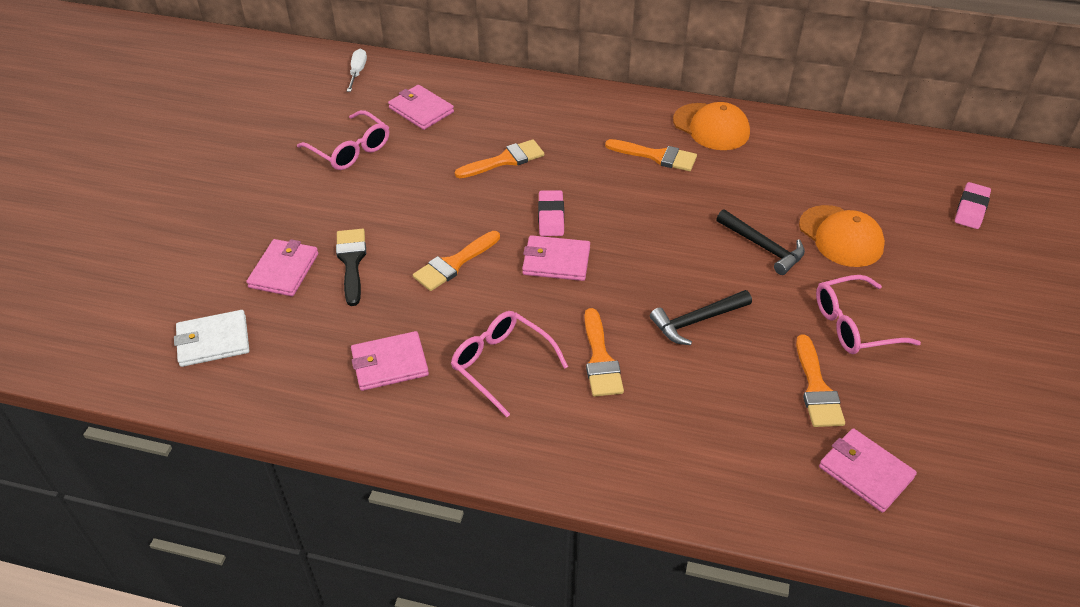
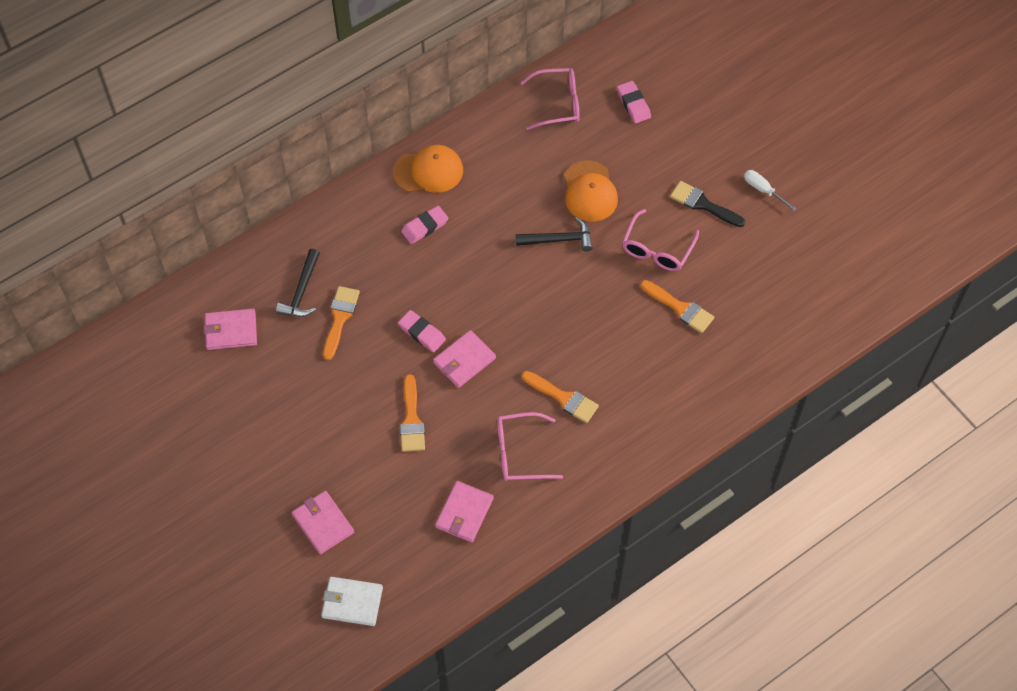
camera: 50 degrees left, 15 degrees up
white wallet [174,310,249,367] -> white wallet turned 75 degrees clockwise [321,577,383,626]
pink glasses [297,110,389,170] -> pink glasses moved to [520,68,580,130]
black brush [336,229,366,306] -> black brush moved to [670,181,745,227]
white screwdriver [347,49,367,92] -> white screwdriver moved to [744,170,797,211]
orange brush [605,139,697,171] -> pink eraser [401,206,448,244]
black hammer [650,290,752,345] -> black hammer moved to [276,249,320,317]
orange cap [799,205,885,267] -> orange cap turned 75 degrees clockwise [564,160,618,222]
pink wallet [819,428,917,513] -> none

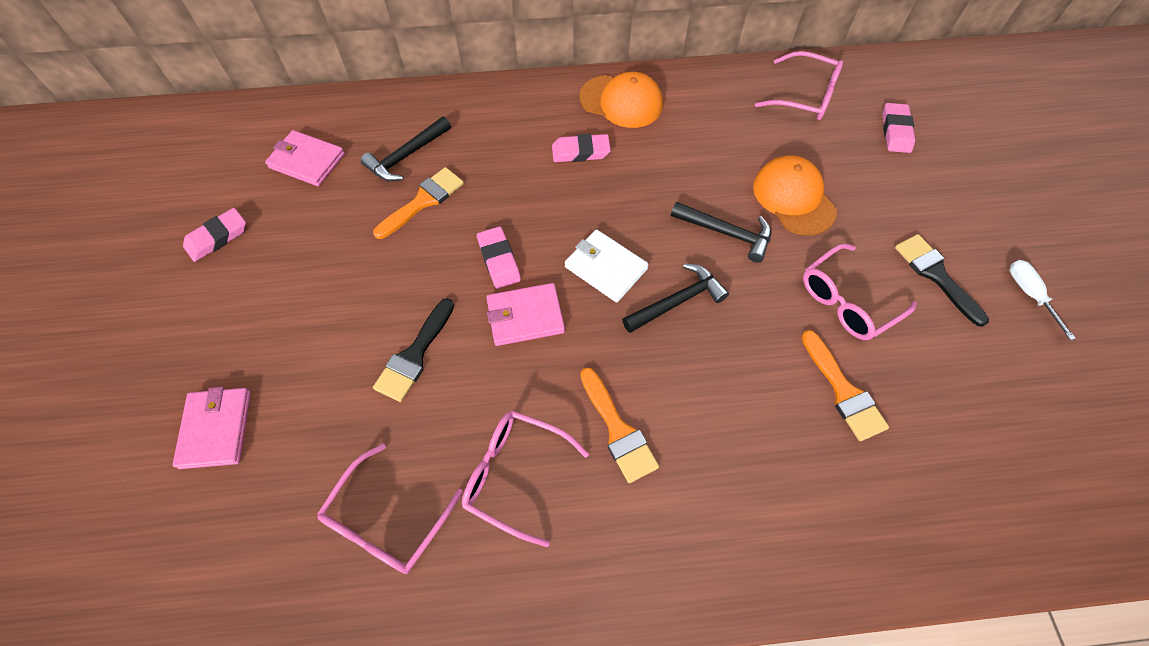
camera: 30 degrees right, 0 degrees up
white wallet [321,577,383,626] -> white wallet moved to [565,229,649,303]
orange brush [400,374,425,452] -> black brush [373,298,454,402]
pink wallet [435,481,494,542] -> pink glasses [317,444,463,574]
orange cap [564,160,618,222] -> orange cap turned 135 degrees clockwise [753,156,837,235]
none -> pink eraser [183,208,246,262]
none -> black hammer [622,264,729,333]

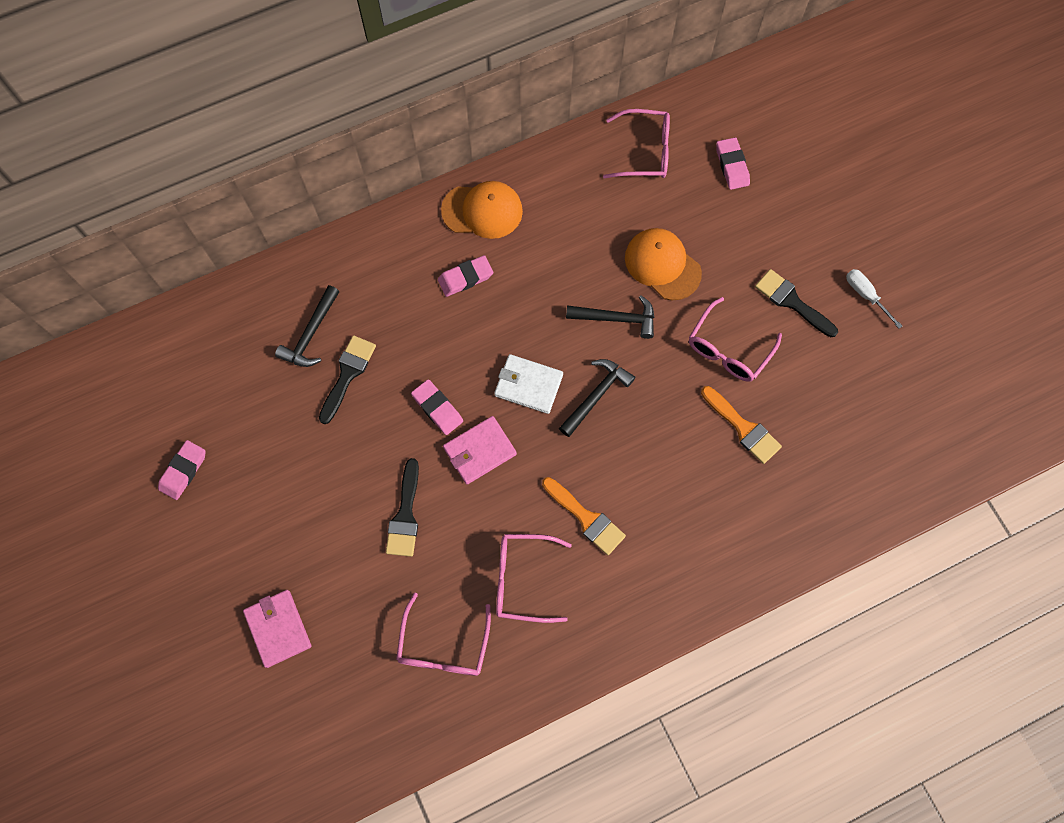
camera: 20 degrees left, 10 degrees up
pink wallet [265,130,345,186] -> none
orange brush [373,167,464,239] -> black brush [319,335,376,424]

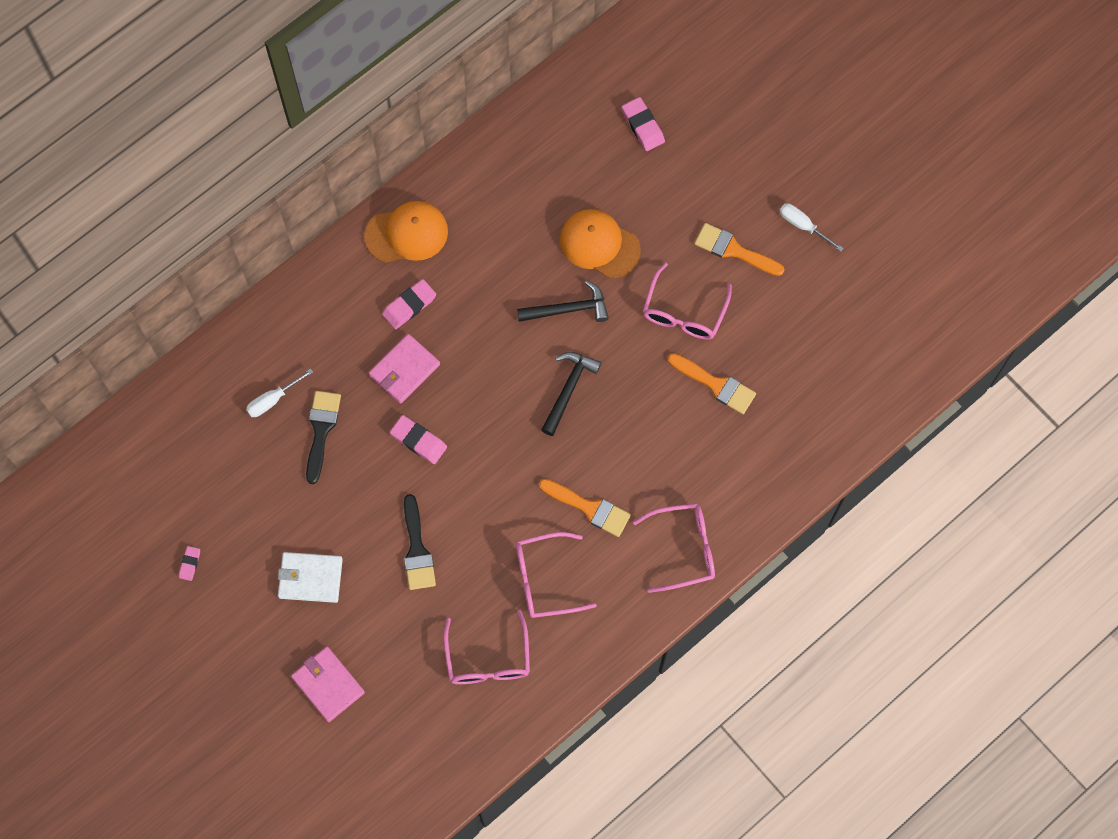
camera: 15 degrees left, 0 degrees up
pink eraser [158,440,206,500] -> pink eraser [179,546,200,581], size x0.58
black hammer [275,285,340,367] -> white screwdriver [246,368,313,417]
pink wallet [443,416,517,484] -> pink wallet moved to [369,334,440,404]
white wallet [494,354,563,414] -> white wallet moved to [278,552,343,603]
pink glasses [603,109,670,178] -> pink glasses moved to [633,503,715,593]
black brush [755,269,838,337] -> orange brush [694,223,785,276]

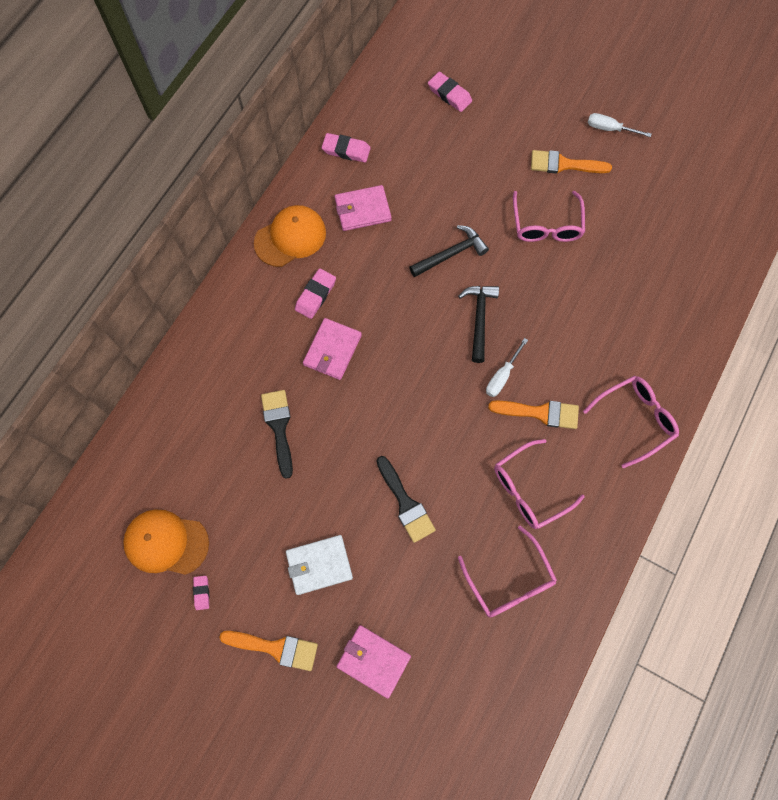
camera: 20 degrees left, 0 degrees up
white screwdriver [246,368,313,417] -> white screwdriver moved to [486,338,528,397]
pink eraser [390,415,447,464] -> pink eraser moved to [322,133,371,163]
orange cap [560,209,641,278] -> orange cap moved to [123,509,209,575]
orange brush [668,353,756,414] -> orange brush moved to [219,631,318,671]
none -> pink wallet [335,185,392,231]

